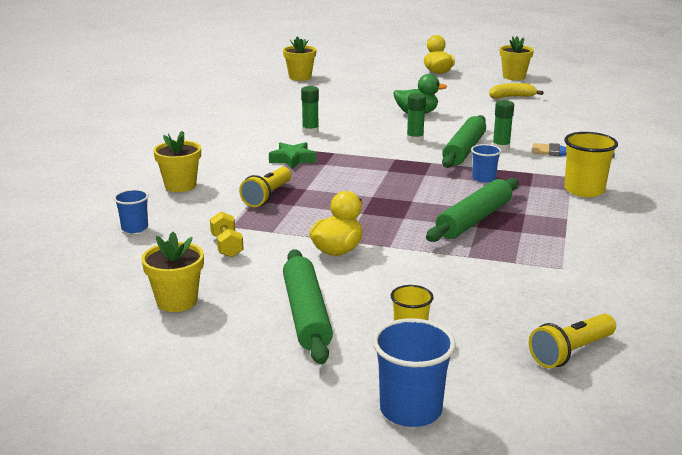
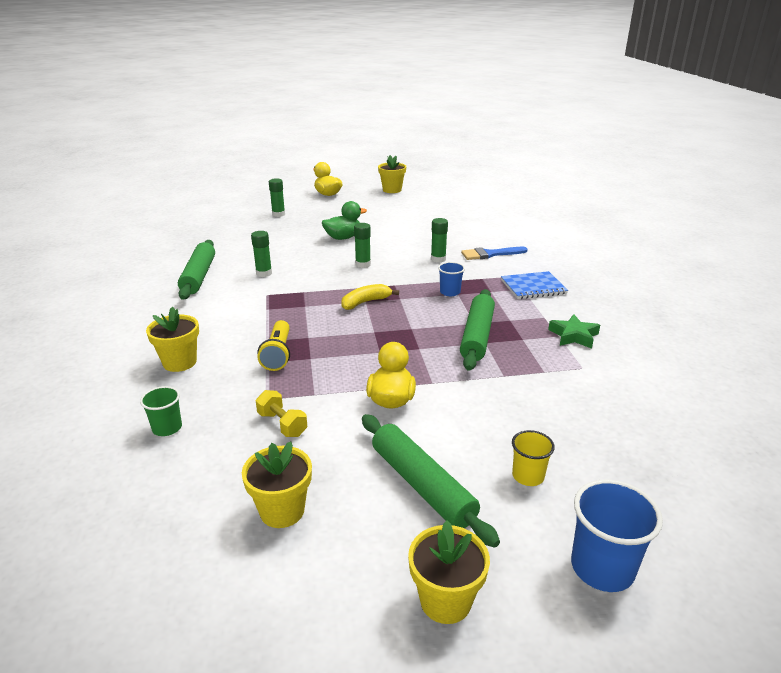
camera: 25 degrees left, 5 degrees up
blue cup [114,189,149,233] -> green cup [140,386,182,436]
green star [269,142,316,169] -> green star moved to [548,314,600,349]
yellow flower pot [283,36,317,81] -> yellow flower pot moved to [408,520,490,624]
green rolling pin [442,115,486,168] -> green rolling pin moved to [178,240,215,300]
yellow banana [489,83,544,99] -> yellow banana moved to [341,284,399,310]
yellow flashlight [529,314,616,368] -> none
yellow cup [564,132,618,197] -> blue notebook [501,271,568,299]
none -> green glue stick [269,178,285,217]

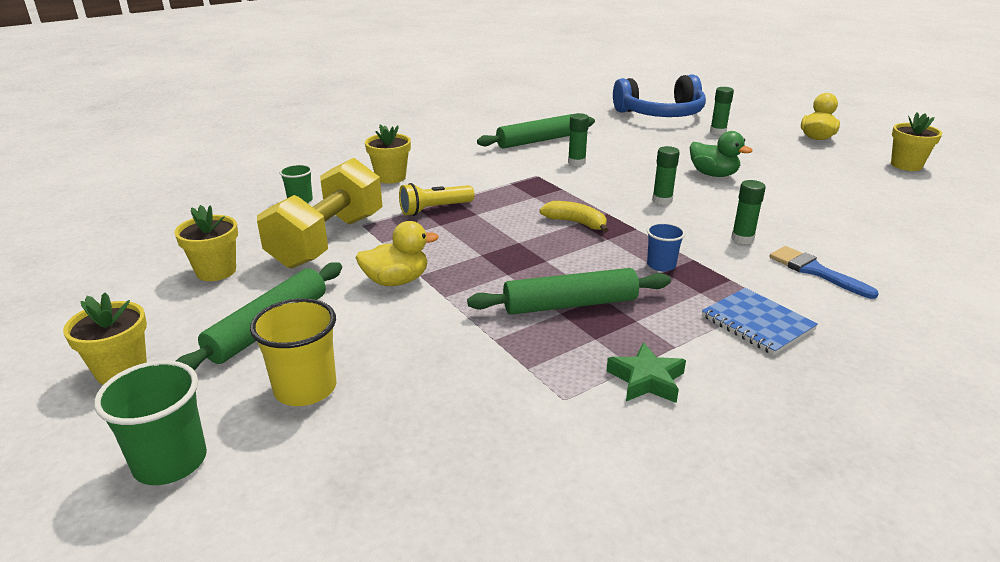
camera: 65 degrees right, 0 degrees up
yellow dumbbell [256,390,307,437] -> yellow dumbbell [257,158,383,269], size x2.45
yellow cup [512,430,555,486] -> yellow cup [250,298,336,406], size x1.65
blue cup [571,480,663,592] -> green cup [94,360,207,485]
none -> blue headphones [613,74,706,117]

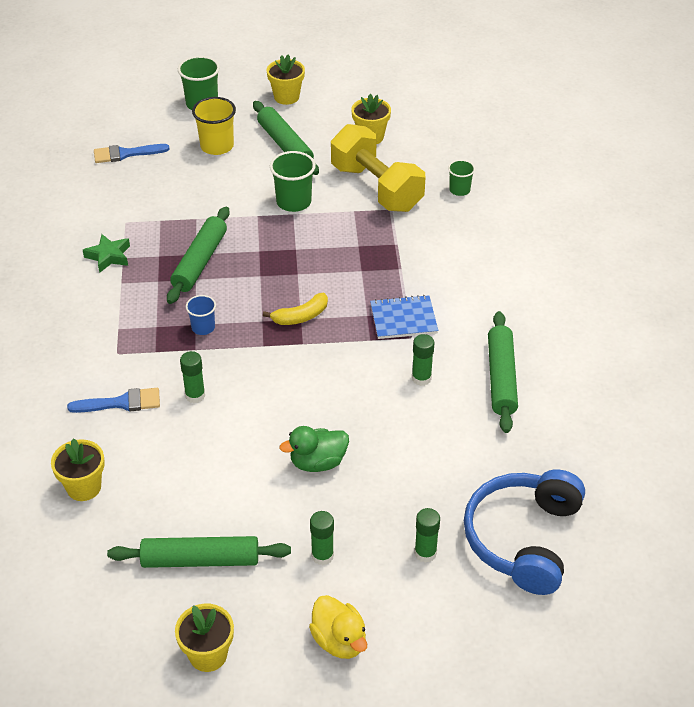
camera: 120 degrees right, 15 degrees up
yellow duck [355,221,439,286] -> green cup [270,151,316,212]
yellow flower pot [365,124,411,184] -> yellow flower pot moved to [51,438,105,501]
yellow flashlight [399,183,475,216] -> none
green glue stick [652,146,680,205] -> green glue stick moved to [310,511,334,565]
blue notebook [702,288,818,355] -> blue notebook moved to [370,295,438,339]
none -> blue brush [94,144,170,163]
none -> green rolling pin [107,536,291,568]

